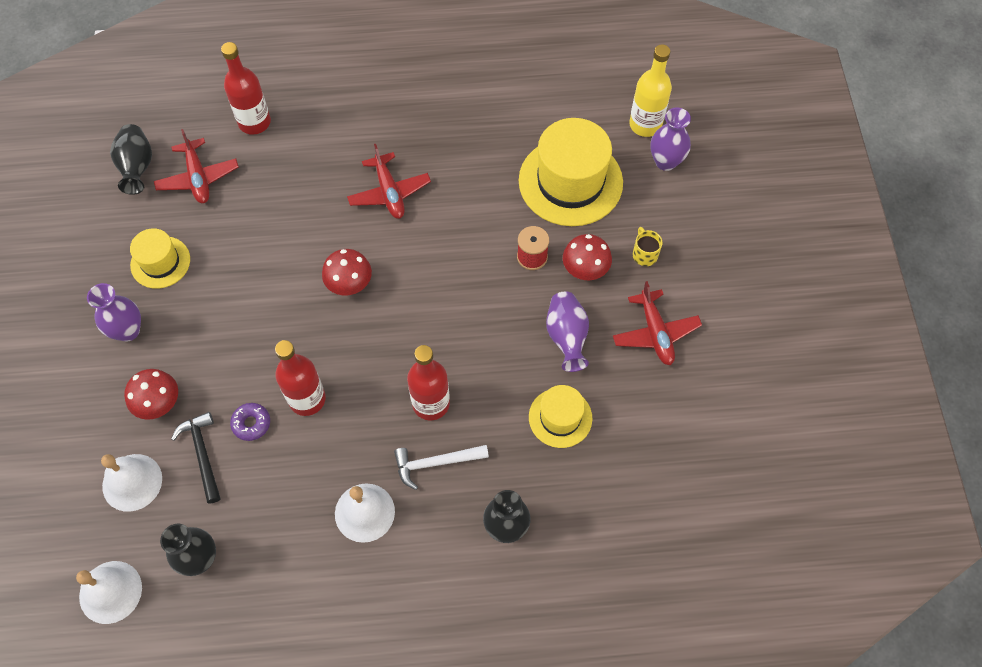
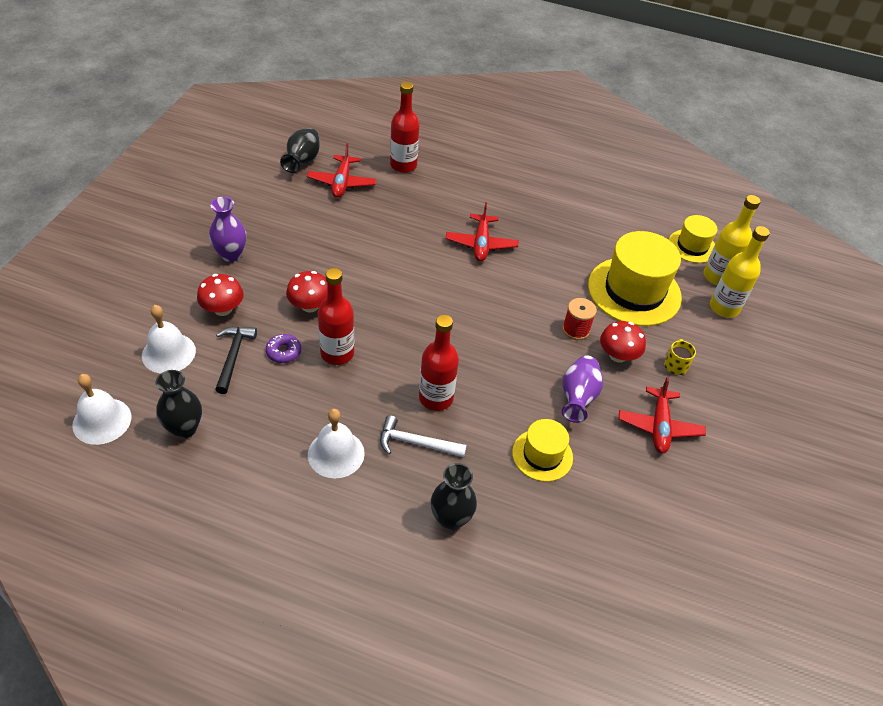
camera: 20 degrees right, 15 degrees down
yellow hat [130,228,190,289] -> yellow hat moved to [669,215,717,263]
red mushroom [322,249,372,295] -> red mushroom moved to [286,271,328,313]
purple vase [650,107,691,171] -> yellow bottle [710,226,770,318]

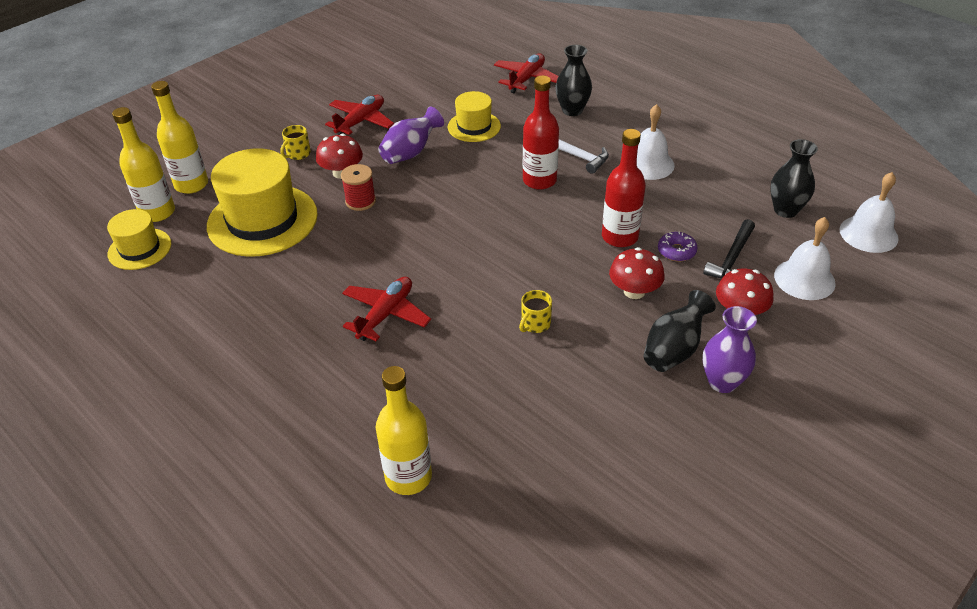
camera: 150 degrees left, 5 degrees down
black vase [280,128,319,173] -> black vase moved to [643,290,716,372]
red plane [307,143,377,198] -> red plane moved to [494,53,559,93]
red bottle [390,82,419,173] -> yellow bottle [376,366,432,495]
none -> yellow mug [519,290,552,333]

